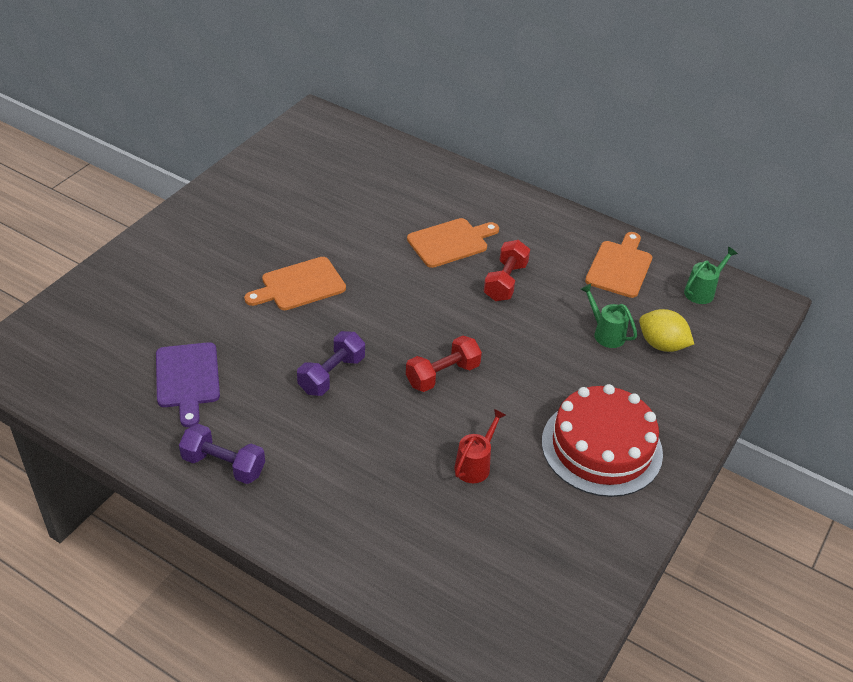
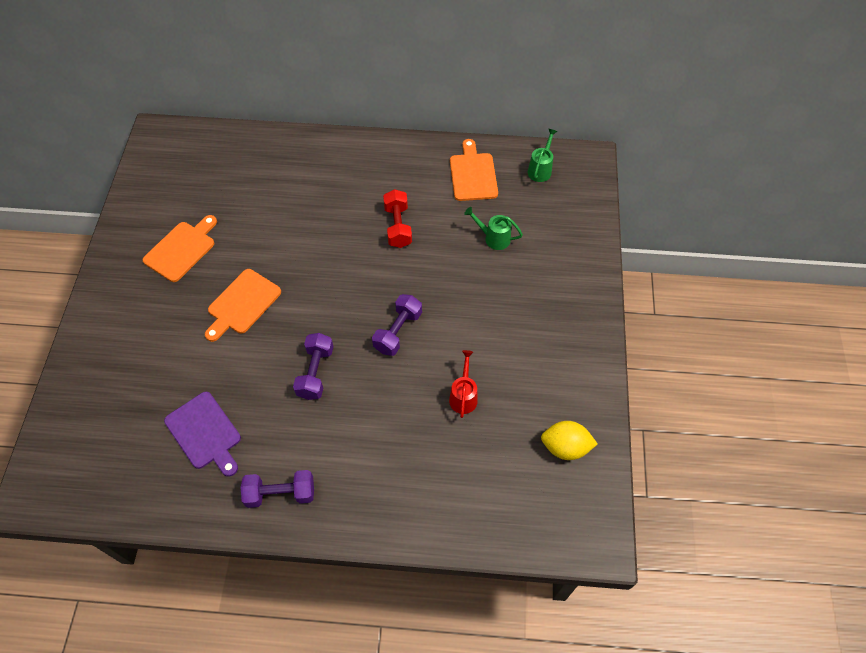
camera: 25 degrees left, 15 degrees up
red dumbbell [406,336,482,392] -> purple dumbbell [372,294,422,356]
orange cutting board [407,218,499,268] -> orange cutting board moved to [143,215,217,282]
red cake [542,384,663,497] -> none
yellow lemon [639,309,694,352] -> yellow lemon moved to [541,421,598,460]

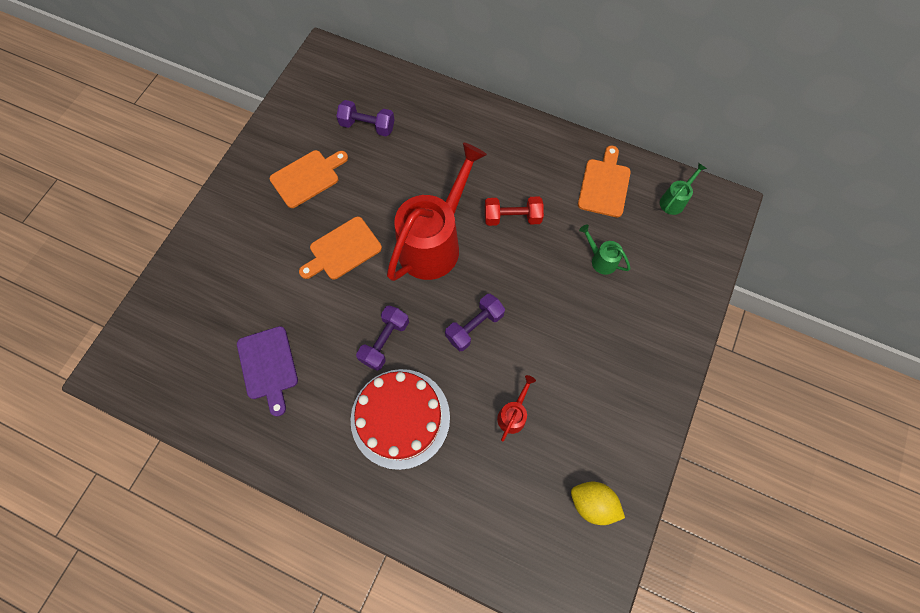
camera: 20 degrees right, 10 degrees up
purple dumbbell [241,470,314,508] -> purple dumbbell moved to [336,100,394,136]
red dumbbell [383,189,412,248] -> red dumbbell turned 75 degrees clockwise [485,197,544,226]
none -> red cake [351,369,450,470]
none -> red watering can [387,143,487,281]

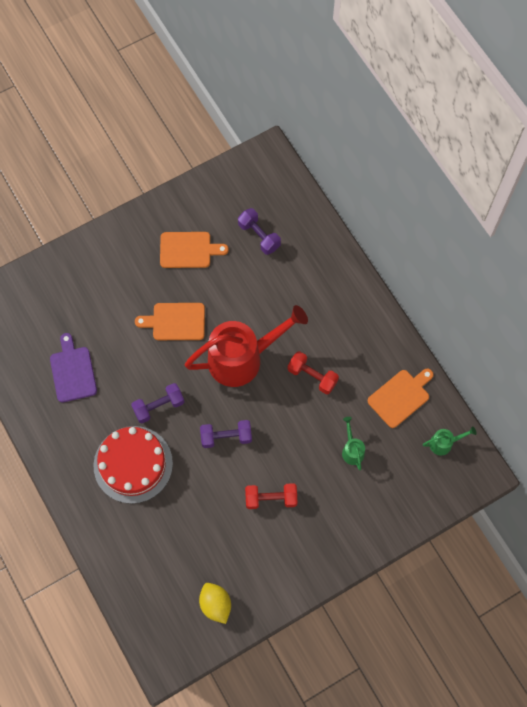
camera: 35 degrees right, 0 degrees up
purple cutting board [237,326,298,417] -> purple cutting board turned 150 degrees clockwise [50,333,97,403]
red watering can [497,375,536,442] -> none
none -> red dumbbell [245,483,297,509]

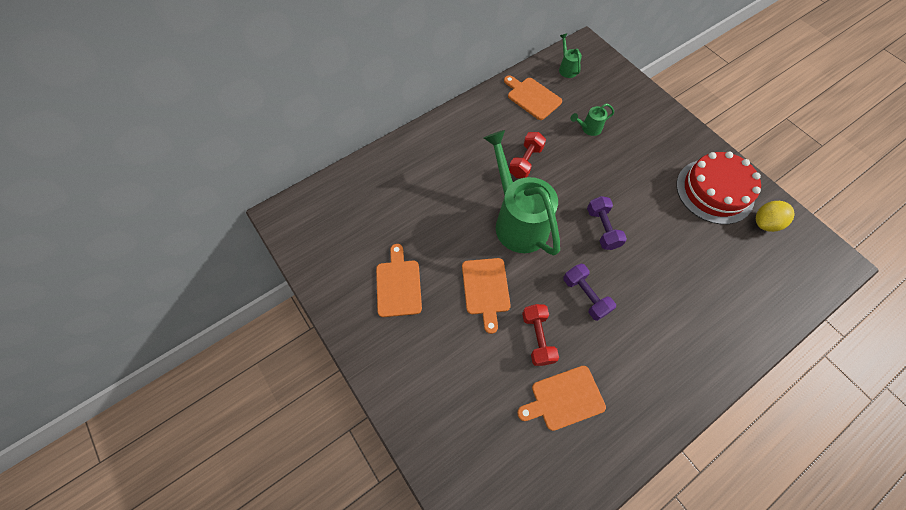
camera: 95 degrees left, 5 degrees down
purple cutting board [50,333,97,403] -> orange cutting board [517,366,606,431]
red cake [93,426,173,504] -> red cake moved to [676,151,761,224]
red watering can [185,305,308,387] -> green watering can [484,130,560,256]
purple dumbbell [238,208,281,255] -> none
red dumbbell [245,483,297,509] -> red dumbbell moved to [522,304,559,366]

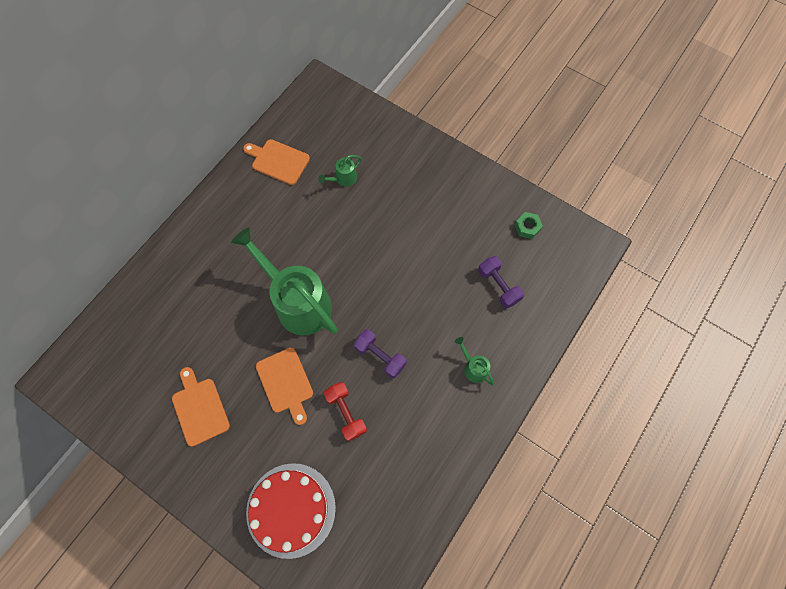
camera: 20 degrees left, 5 degrees up
red dumbbell [509,132,546,178] -> none
orange cutting board [517,366,606,431] -> none
green watering can [559,34,582,78] -> green watering can moved to [455,337,494,385]
purple dumbbell [587,196,627,250] -> purple dumbbell moved to [478,256,524,308]
red cake [676,151,761,224] -> red cake moved to [246,463,336,559]
yellow lemon [756,201,795,232] -> green nut [515,212,543,239]

